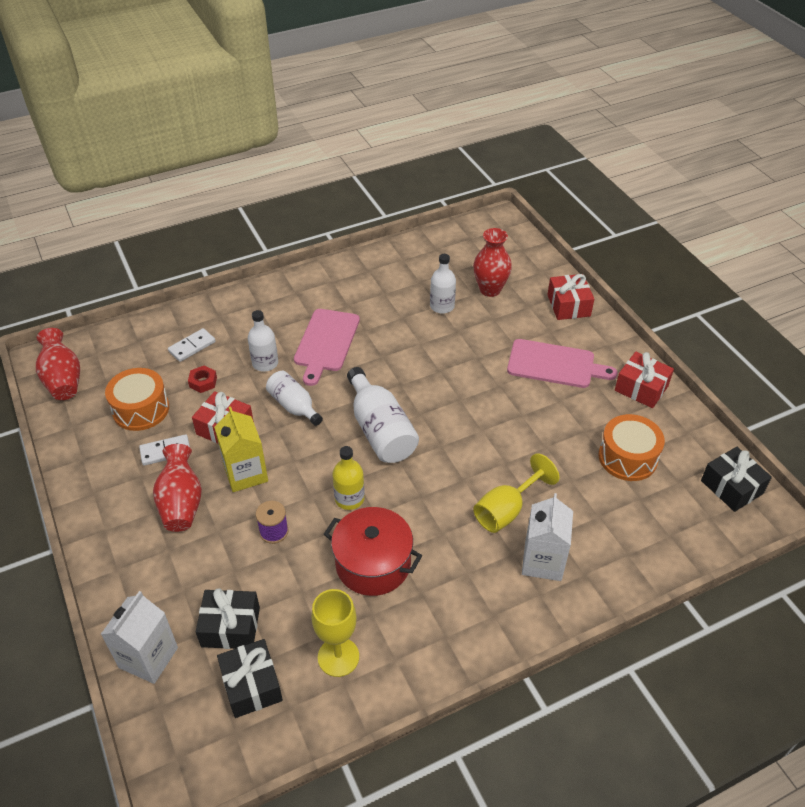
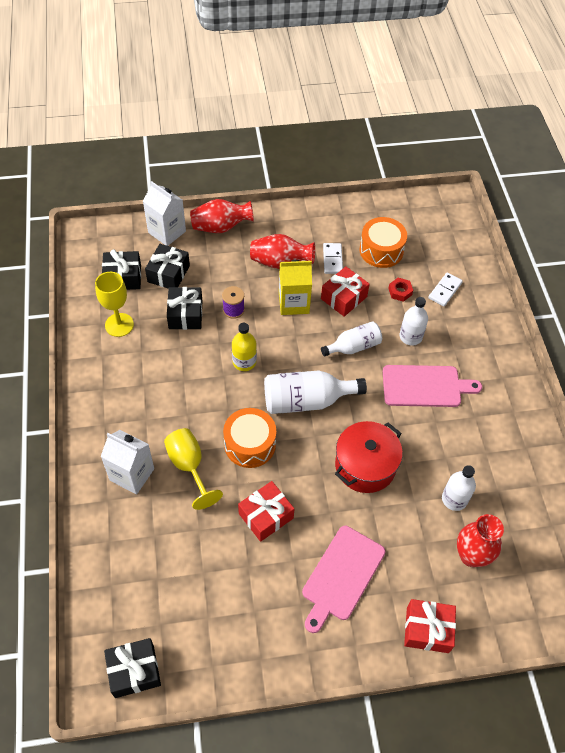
camera: 105 degrees right, 10 degrees up
red vase [36,328,80,400] -> red vase moved to [190,199,254,233]
white domino [168,328,216,362] -> white domino turned 60 degrees clockwise [428,272,463,306]
pink cutting board [294,309,360,386] -> pink cutting board turned 150 degrees clockwise [383,365,482,407]
red pot [324,507,422,596] -> red pot moved to [335,421,403,493]
orange drum [599,414,665,481] -> orange drum moved to [223,408,276,468]
red gift [615,352,674,408] -> red gift moved to [238,481,294,542]
none -> black gift [167,287,202,330]

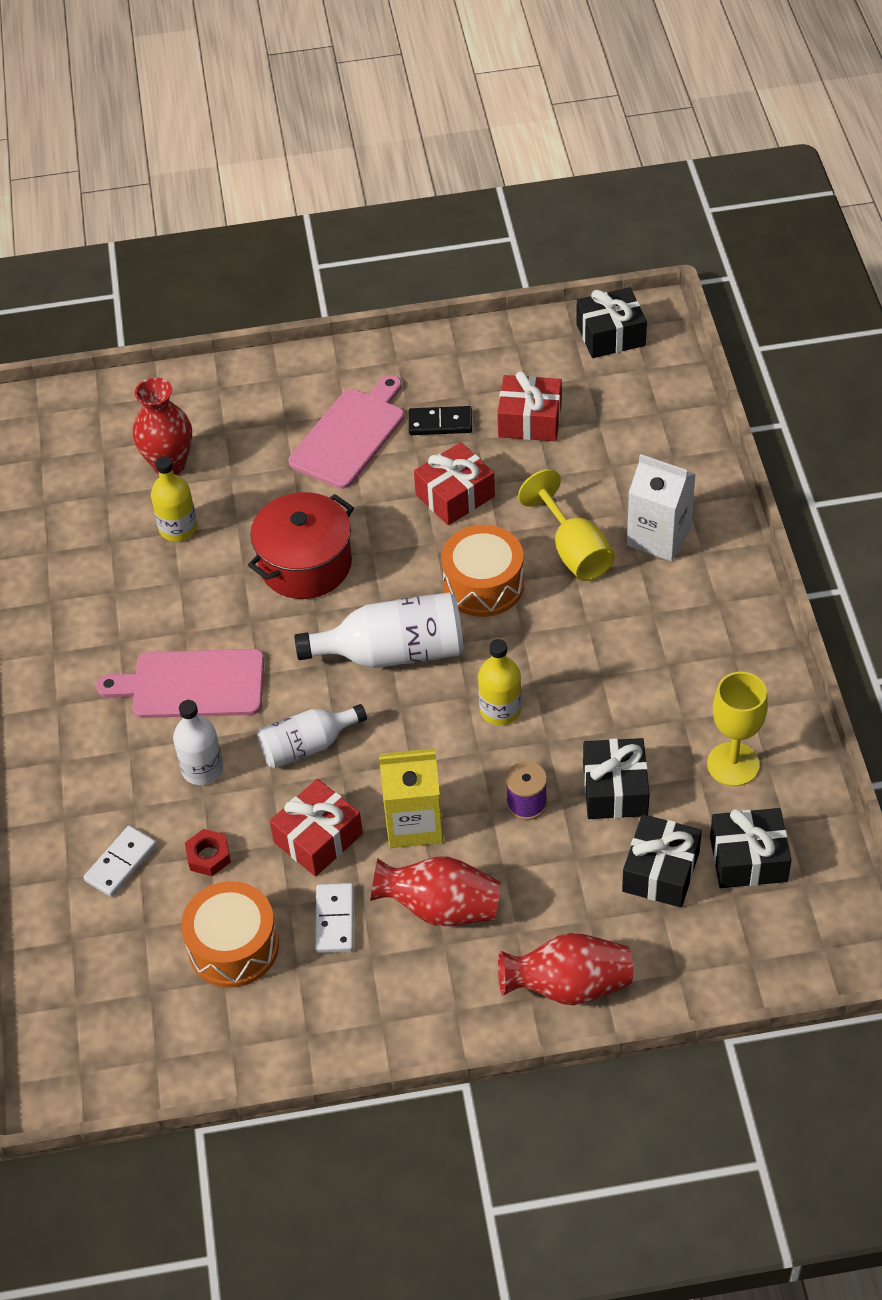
camera: 175 degrees left, 5 degrees down
white carton [143,181,186,246] -> none
red gift [404,599,456,653] -> red gift moved to [497,371,562,441]
white bottle [442,465,476,511] -> yellow bottle [151,456,197,542]
none -> black domino [409,406,472,435]

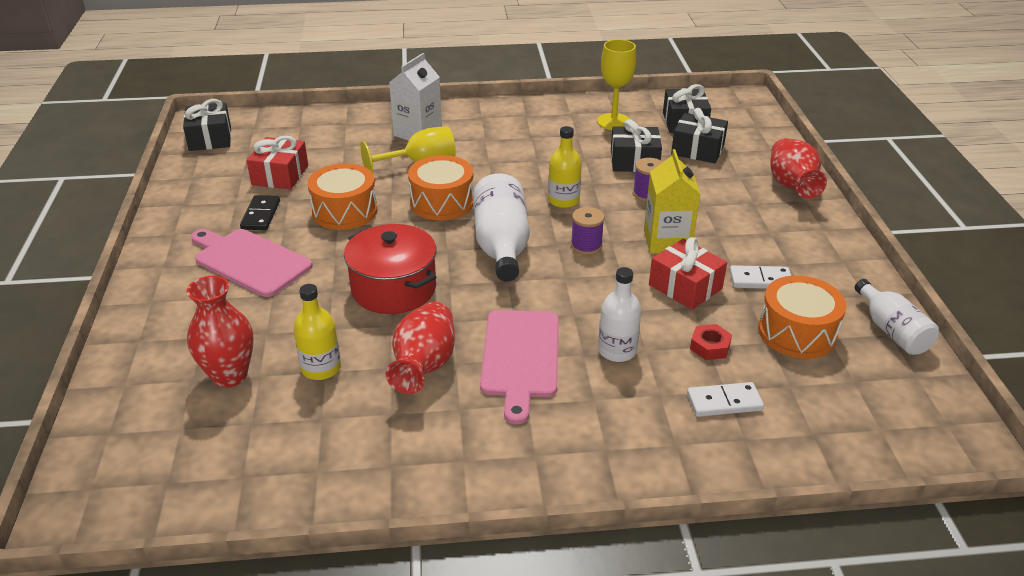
camera: 90 degrees left, 15 degrees down
white domino [83,826,157,897] -> white domino turned 45 degrees counterclockwise [687,382,764,417]
white bottle [257,704,367,769] -> white bottle moved to [855,279,939,355]
red vase [370,857,501,926] -> red vase moved to [386,302,455,394]
red gift [414,442,495,525] -> orange drum [307,163,377,230]
none -> purple spool [571,207,605,255]

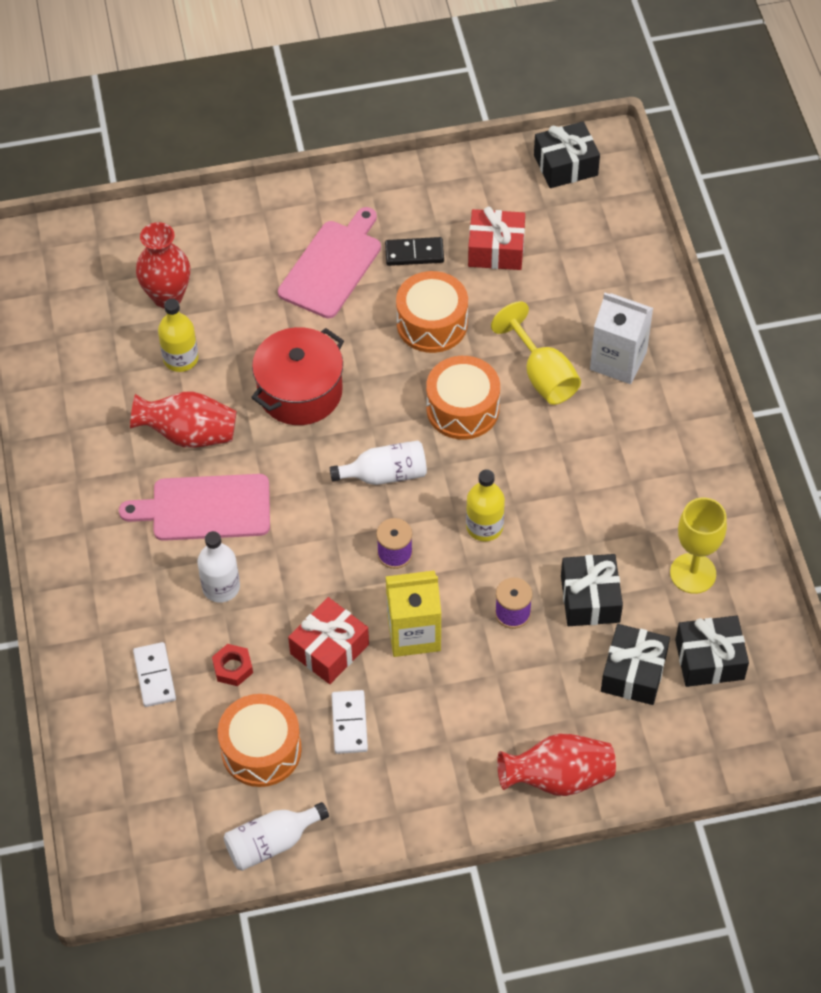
camera: 85 degrees right, 20 degrees up
white bottle [473,173,530,282] -> white bottle [330,440,427,485], size x0.64

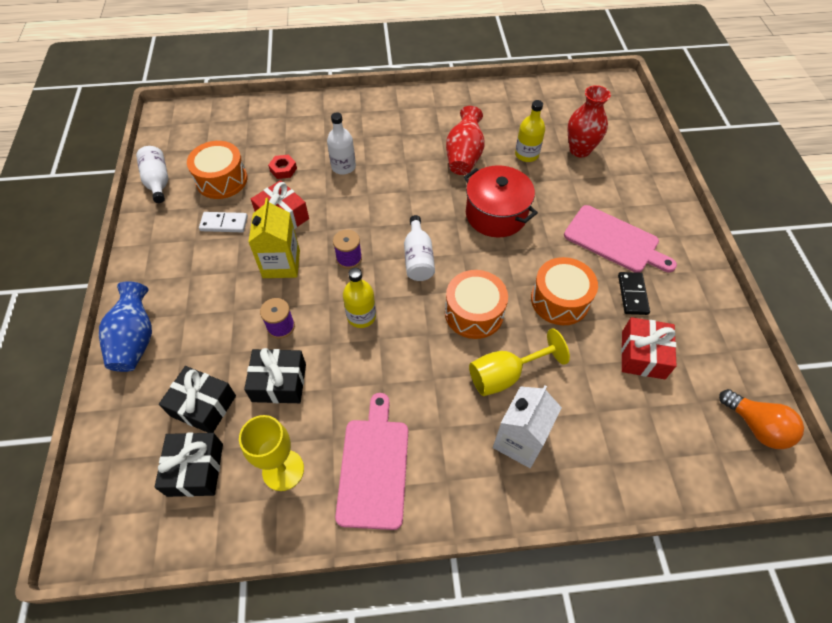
camera: 95 degrees right, 0 degrees up
pink cutting board [119,474,270,541] -> pink cutting board moved to [335,393,408,530]
white domino [133,642,176,707] -> none
red vase [497,734,616,796] -> blue vase [99,281,152,372]
black gift [534,122,600,188] -> orange light bulb [719,389,804,449]

